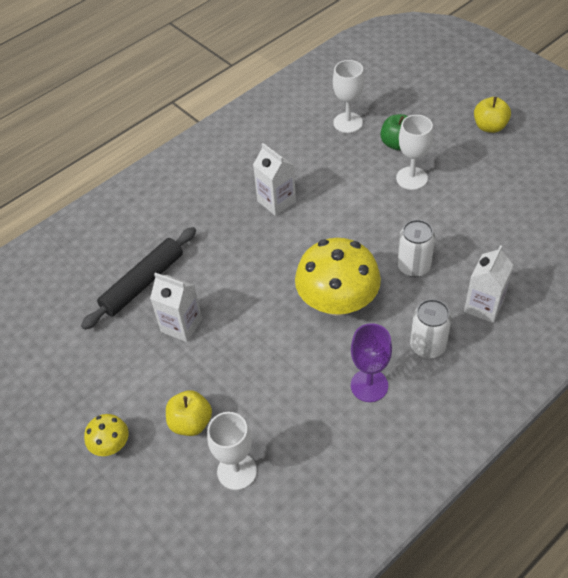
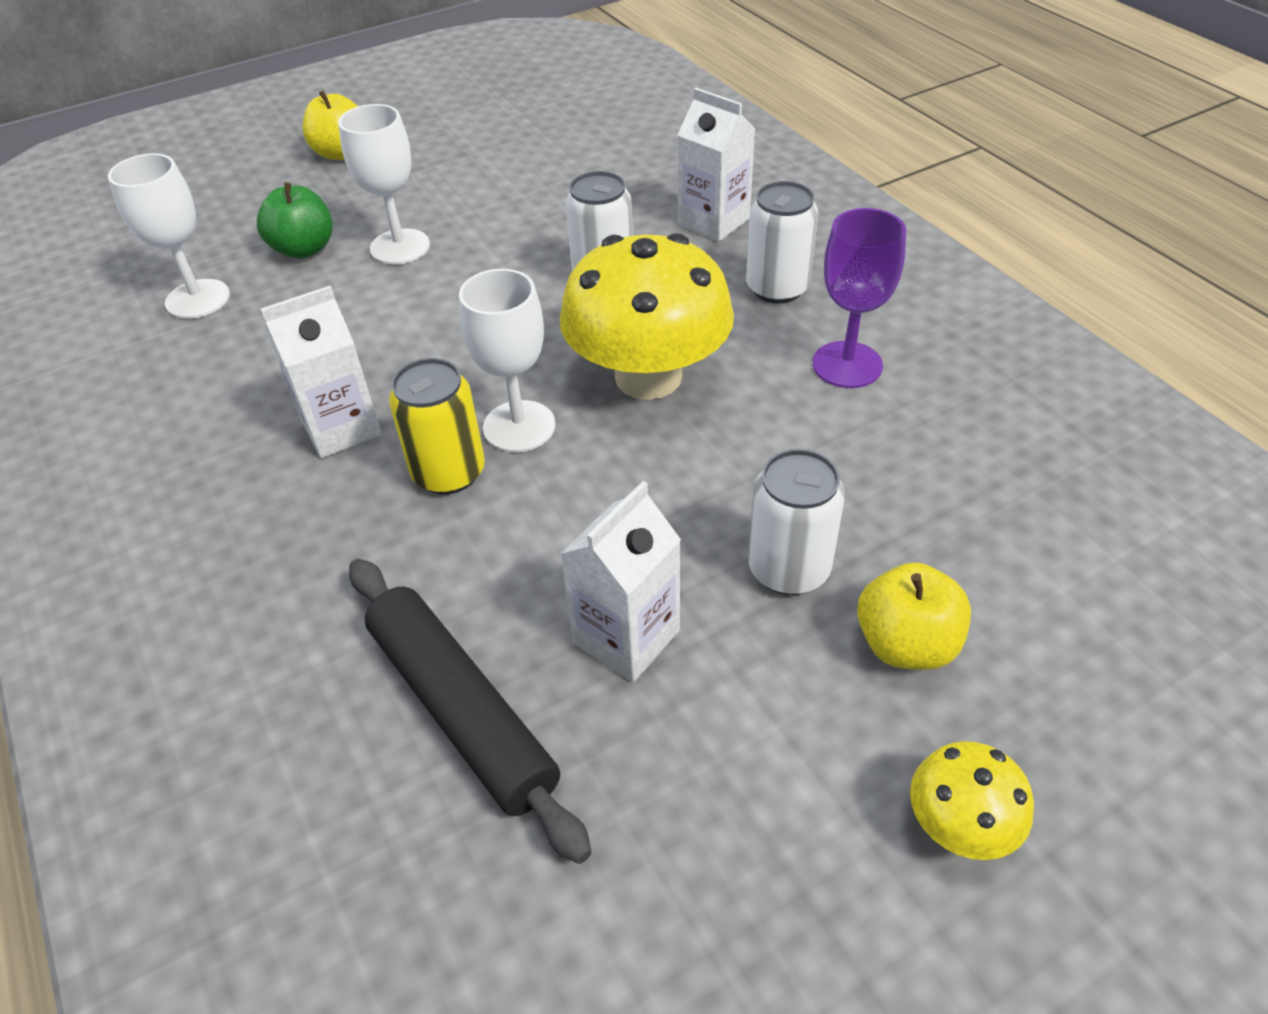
camera: 80 degrees left, 5 degrees down
white goblet [207,412,257,490] -> white goblet moved to [459,269,556,452]
none -> yellow can [389,358,485,494]
none -> white can [748,449,845,595]

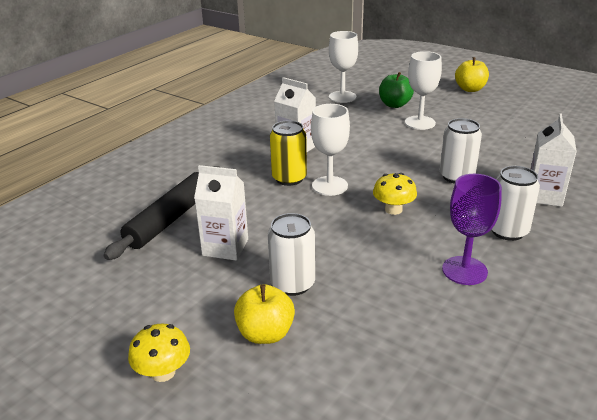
camera: 65 degrees right, 15 degrees down
yellow mushroom [560,233,734,400] -> yellow mushroom [373,173,417,215], size x0.47

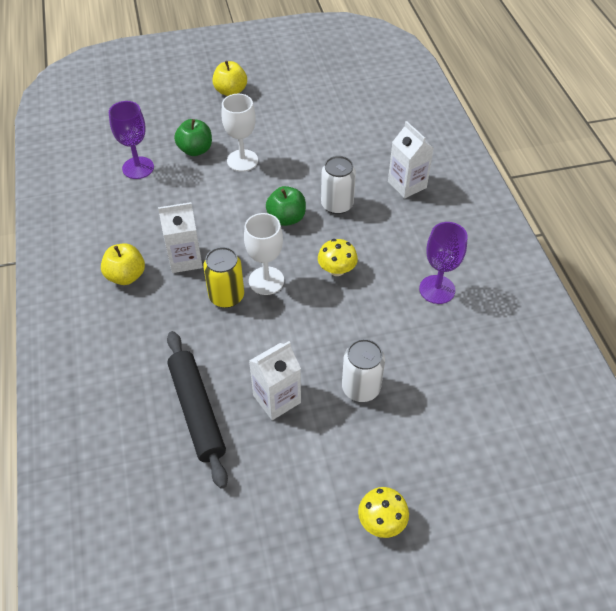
camera: 50 degrees left, 20 degrees up
yellow apple [234,284,295,344] -> yellow apple moved to [101,243,145,285]
white goblet [329,31,358,103] -> purple goblet [109,101,154,179]
white can [491,166,540,241] -> none
none -> green apple [266,186,306,226]

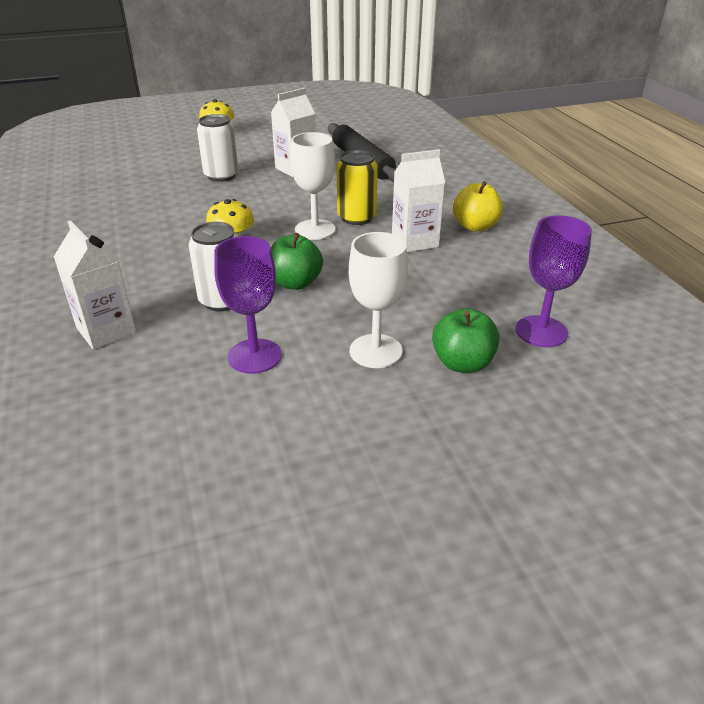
camera: 175 degrees right, 15 degrees down
yellow apple [212,61,247,96] -> none
purple goblet [419,222,468,304] -> purple goblet moved to [214,236,282,374]

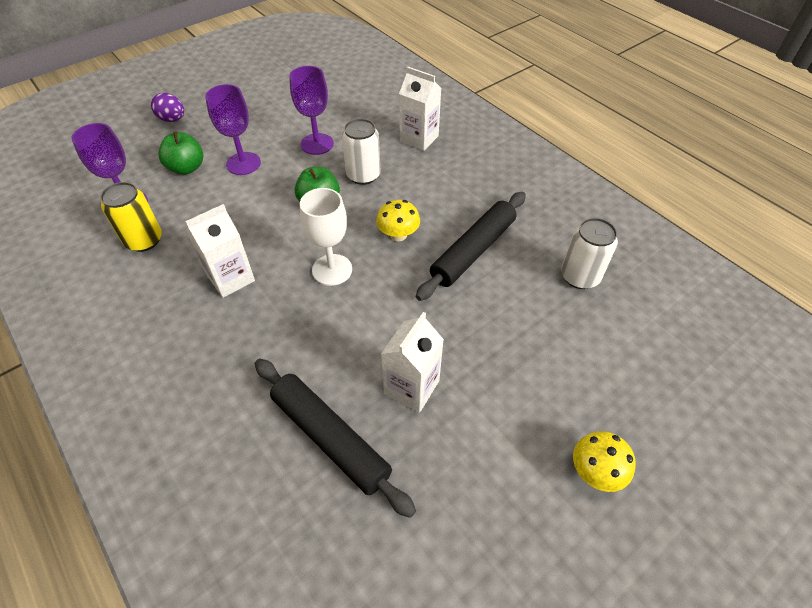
camera: 160 degrees right, 15 degrees up
white can [197,114,238,182] -> white can moved to [561,218,618,289]
yellow can [337,150,378,225] -> yellow can moved to [100,182,162,252]
white goblet [349,232,408,368] -> purple goblet [205,84,261,175]
yellow apple [453,181,503,232] -> none
none -> purple egg [151,93,184,122]
none -> black rolling pin [416,192,526,301]

